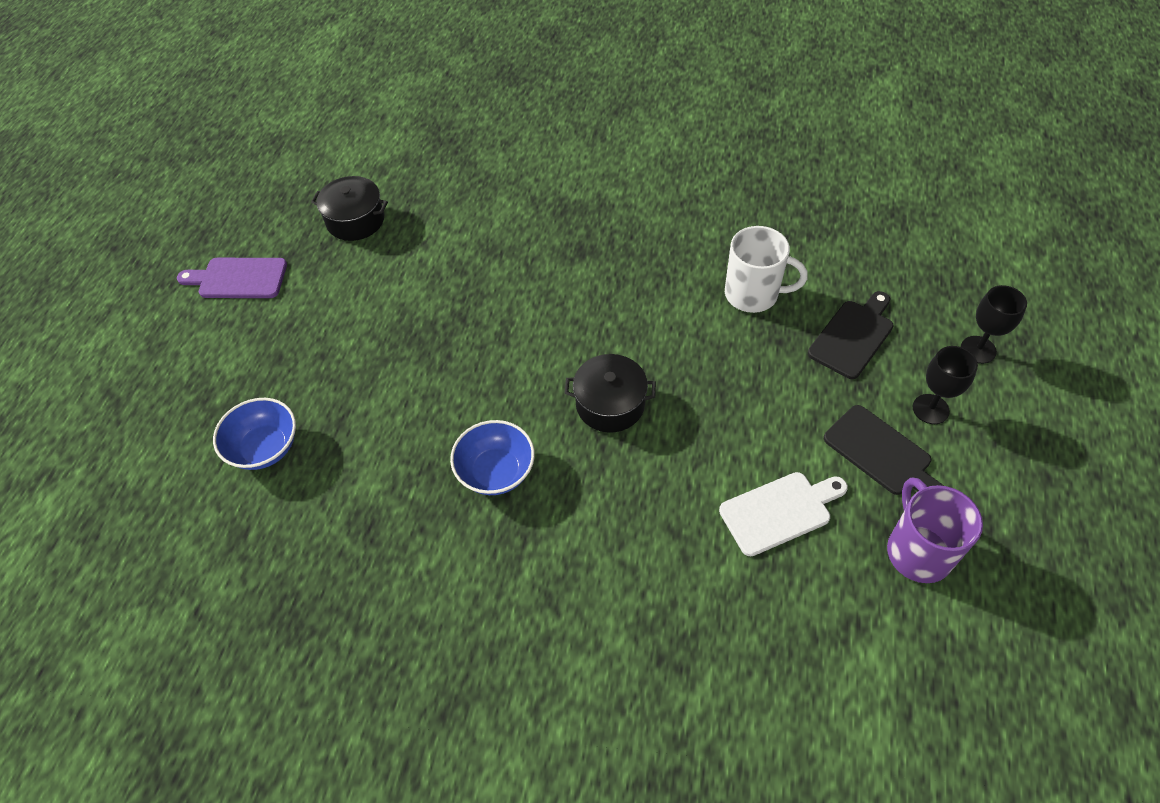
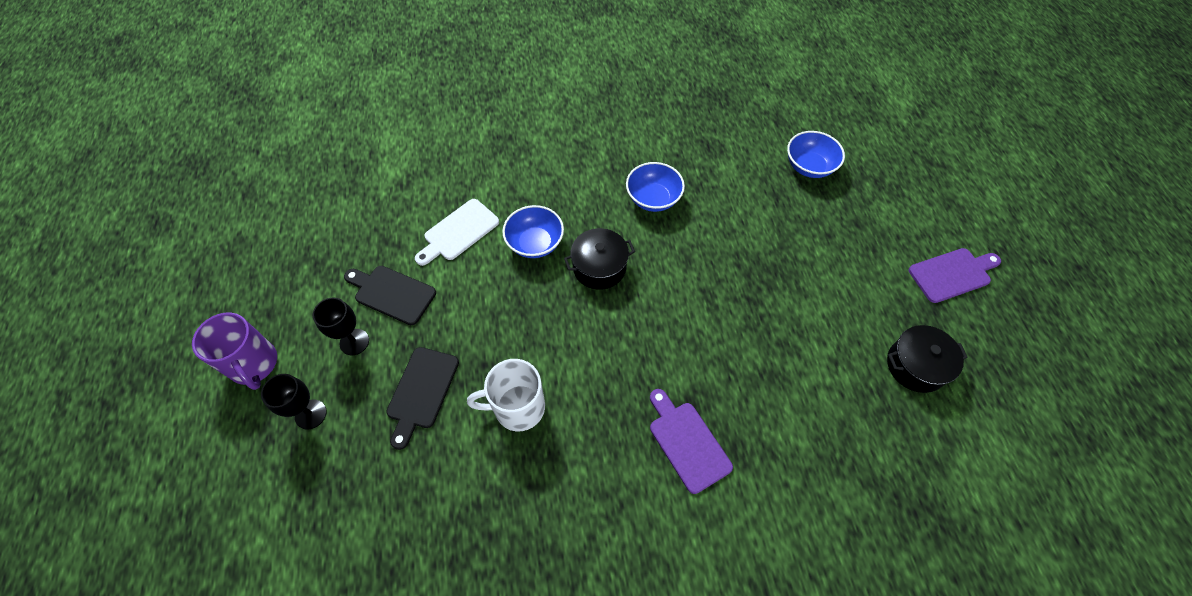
camera: 155 degrees right, 5 degrees up
purple mug [887,477,983,583] -> purple mug moved to [192,313,277,390]
none -> blue bowl [502,205,564,258]
none -> purple cutting board [650,389,733,494]

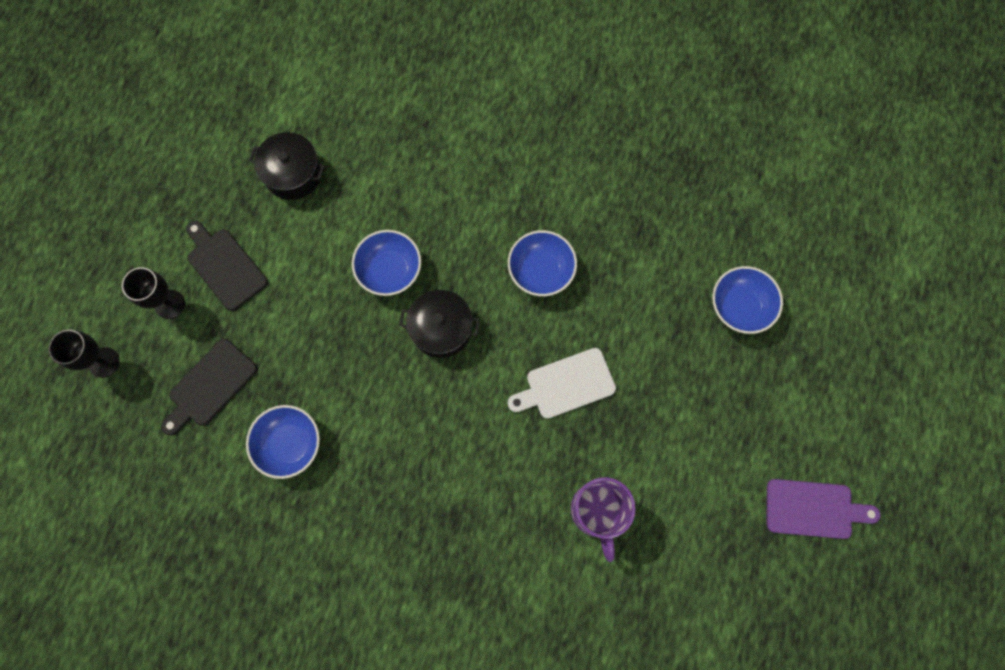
camera: 25 degrees right, 15 degrees up
purple mug [192,313,277,390] -> purple mug moved to [571,477,636,562]
white cutting board [415,199,499,266] -> white cutting board moved to [508,348,616,419]
white mug [467,359,545,431] -> blue bowl [246,405,320,479]
purple cutting board [650,389,733,494] -> none
black pot [887,325,968,393] -> black pot moved to [249,132,325,200]

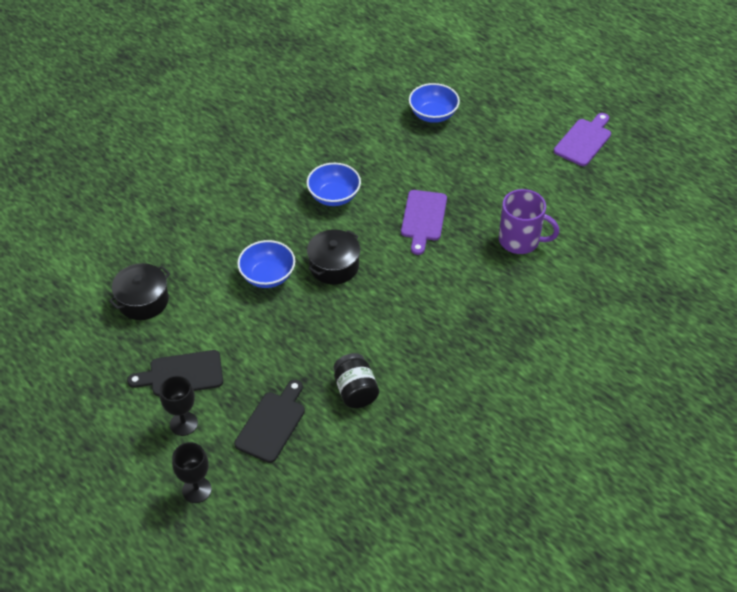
camera: 60 degrees left, 25 degrees down
black cutting board [161,339,257,435] -> black cutting board turned 135 degrees counterclockwise [234,380,305,463]
blue bowl [246,405,320,479] -> black jar [334,353,379,408]
white cutting board [508,348,616,419] -> purple cutting board [401,190,447,255]

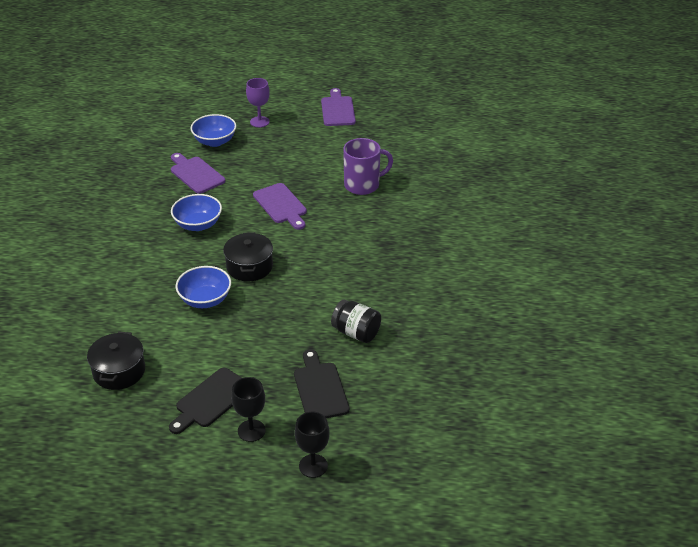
camera: 40 degrees left, 10 degrees down
none -> purple cutting board [171,153,225,194]
none -> purple goblet [246,78,270,127]

